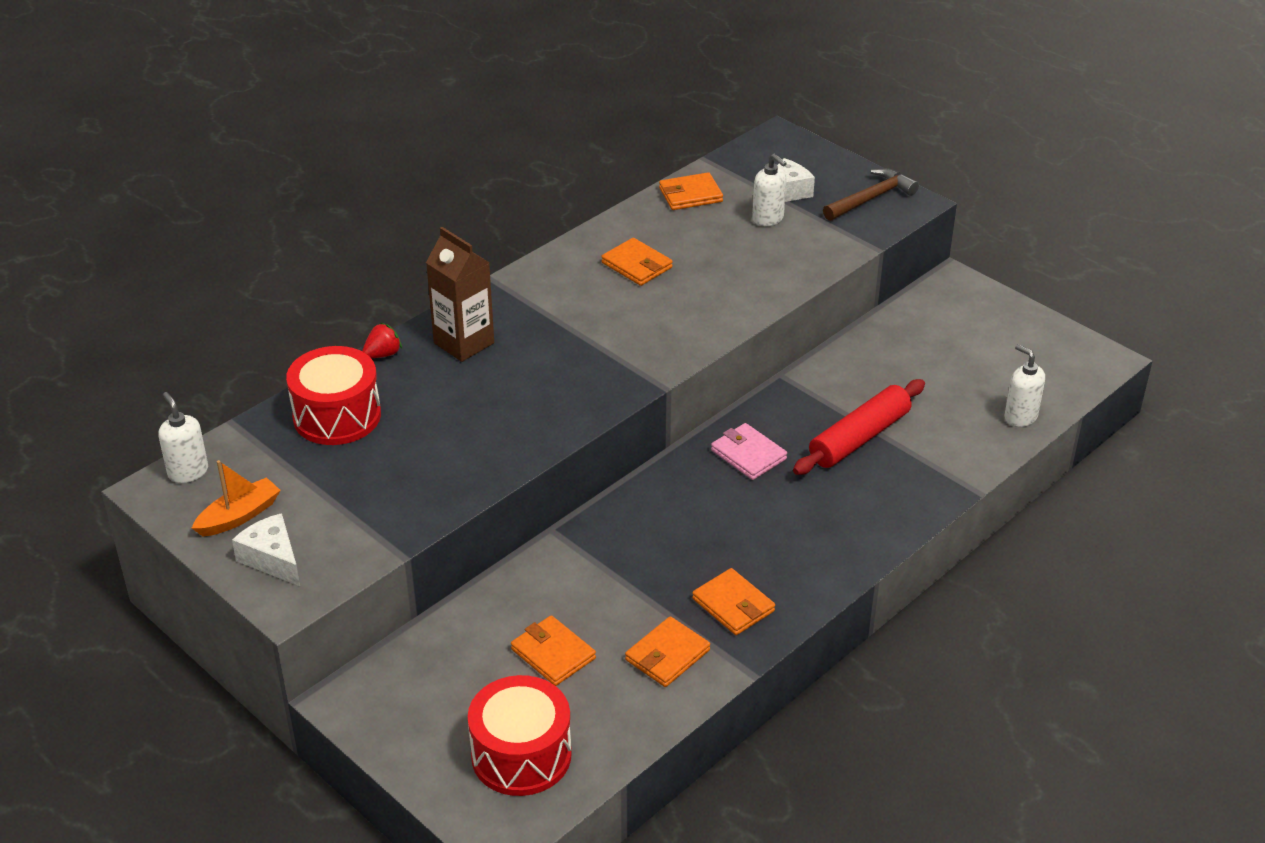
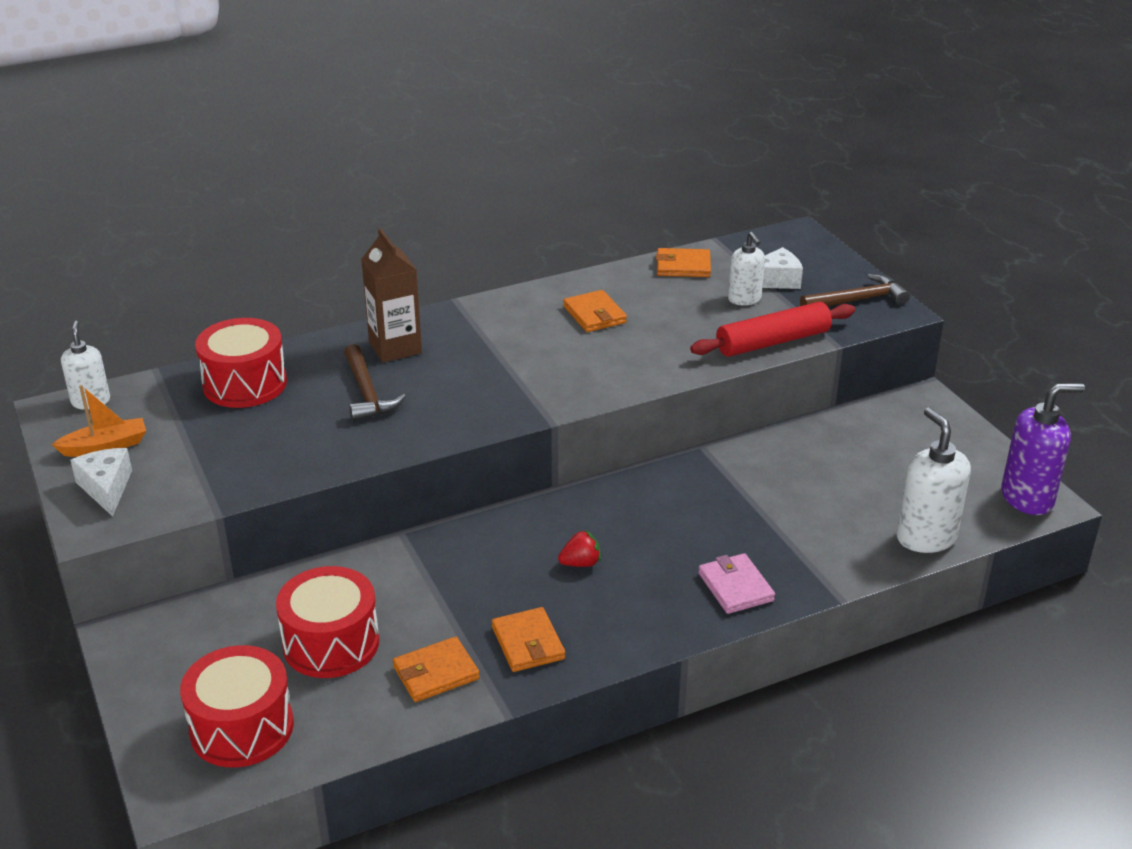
camera: 20 degrees right, 5 degrees down
red strawberry [362,323,402,358] -> red strawberry moved to [558,530,601,567]
orange wallet [511,615,596,686] -> red drum [276,566,379,678]
pink wallet [711,423,787,480] -> pink wallet moved to [698,553,775,614]
red rolling pin [793,379,925,475] -> red rolling pin moved to [690,302,855,357]
white soap dispenser [1005,344,1045,427] -> white soap dispenser [896,407,971,553], size x1.59
none -> brown hammer [344,344,406,422]
none -> purple soap dispenser [1001,383,1085,515]

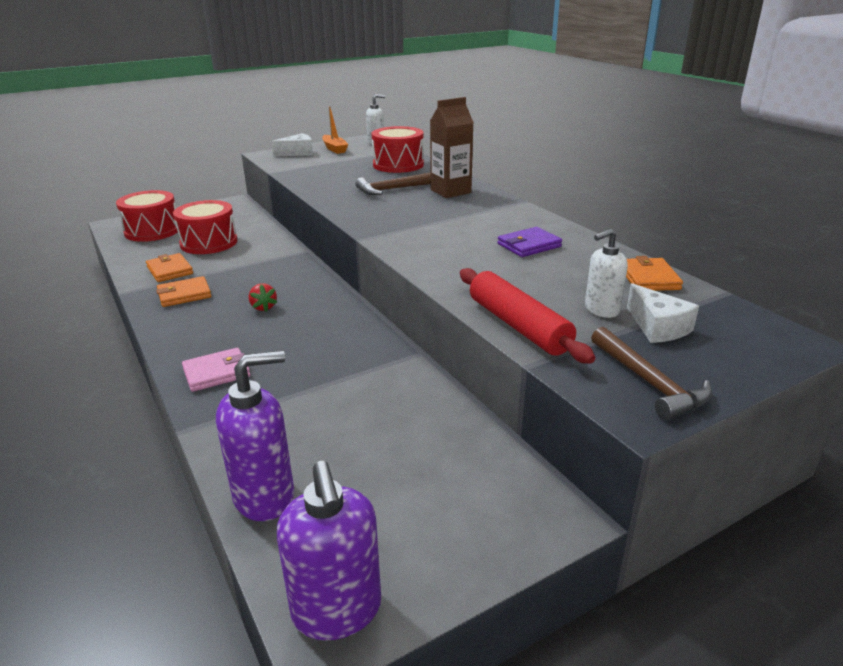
camera: 85 degrees right, 5 degrees down
orange wallet [563,290,627,332] -> purple wallet [497,227,562,257]
white soap dispenser [896,407,971,553] -> purple soap dispenser [216,350,294,521]

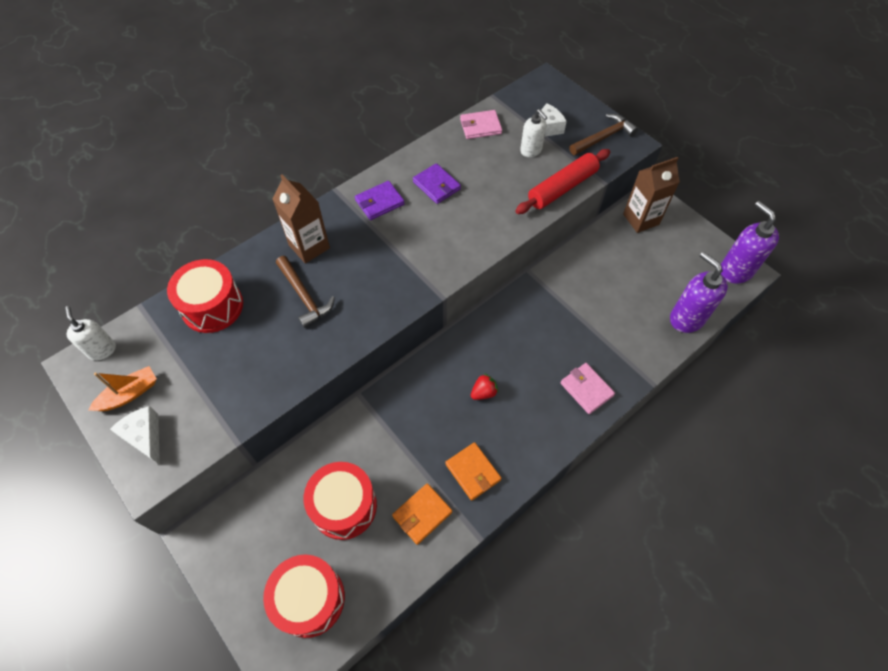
camera: 100 degrees left, 30 degrees up
purple soap dispenser [277,461,381,641] -> purple soap dispenser turned 90 degrees counterclockwise [721,201,779,284]
orange wallet [626,256,683,291] -> pink wallet [460,110,502,139]
none -> purple wallet [355,181,405,220]
none -> brown carton [623,157,680,233]

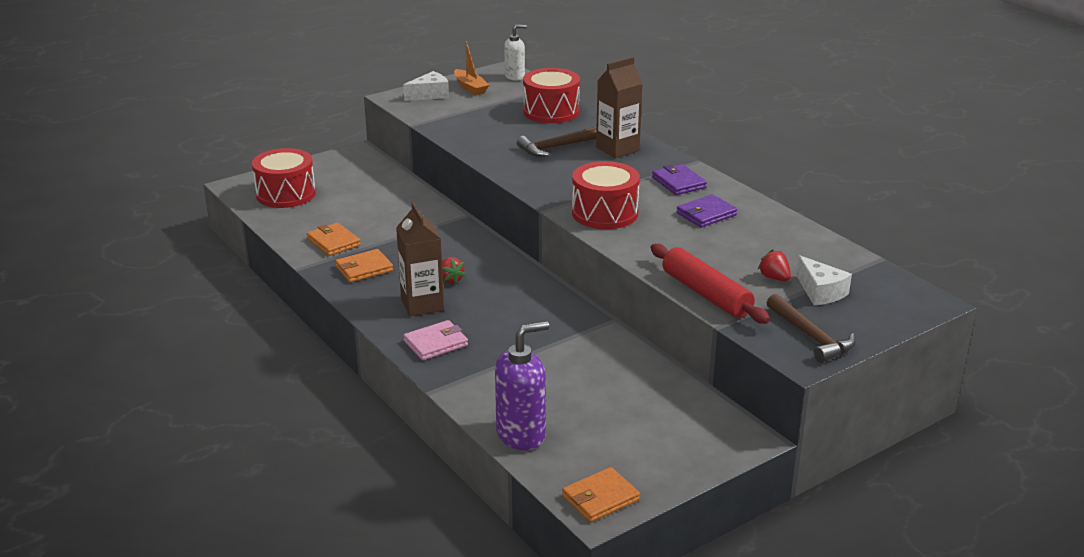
camera: 95 degrees right, 30 degrees down
red drum [304,462,377,540] -> red drum moved to [572,161,640,229]
pink wallet [460,110,502,139] -> none
white soap dispenser [520,109,548,157] -> red strawberry [758,249,791,281]
brown carton [623,157,680,233] -> brown carton moved to [396,202,444,316]
purple soap dispenser [721,201,779,284] -> orange wallet [562,467,640,523]

